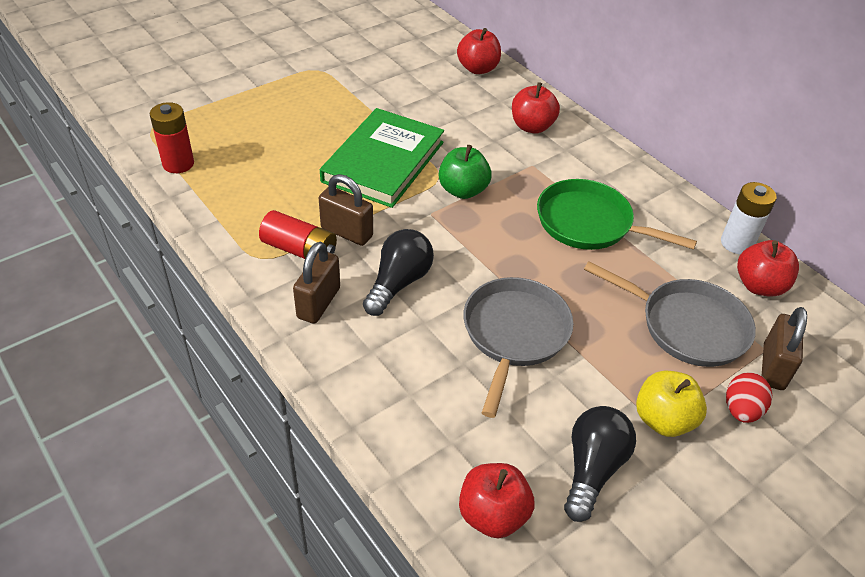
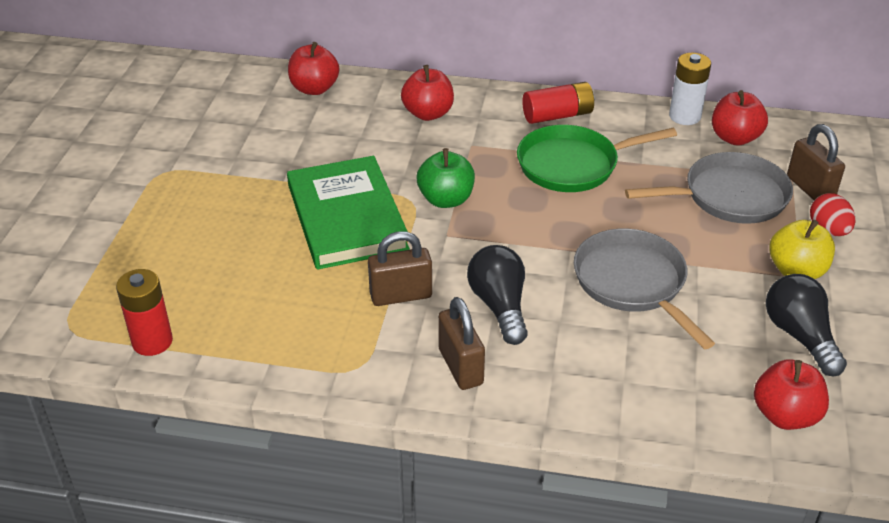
camera: 40 degrees left, 5 degrees down
red battery [259,210,337,259] -> red battery moved to [522,82,595,124]

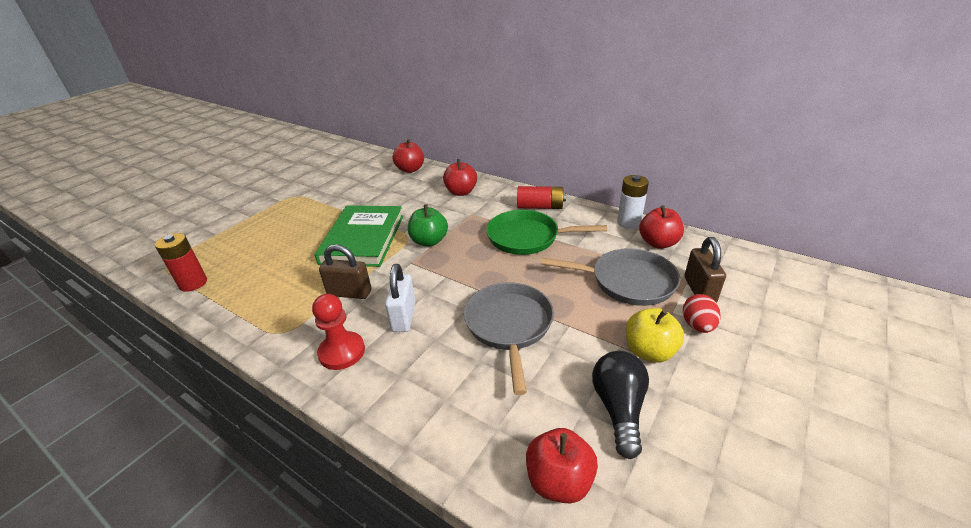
camera: 25 degrees right, 5 degrees down
brown padlock [438,297,485,390] -> red pawn [312,294,365,370]
black light bulb [467,245,528,345] -> white padlock [385,264,416,332]

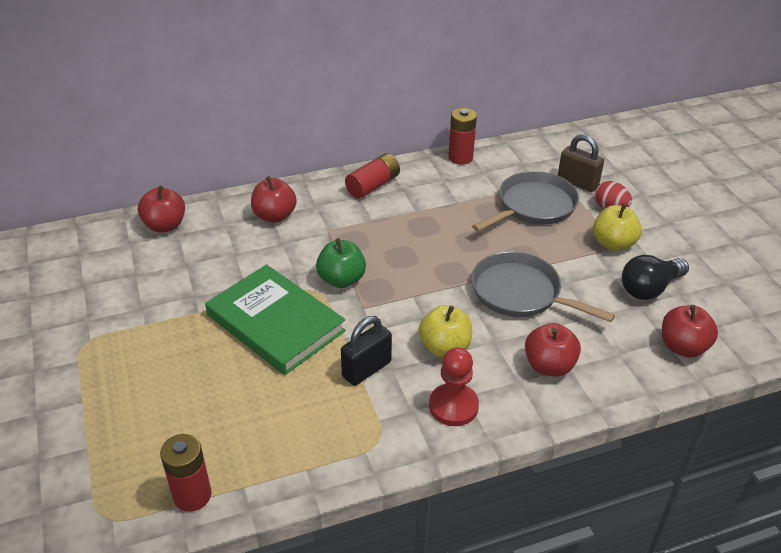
camera: 55 degrees left, 5 degrees up
brown padlock [319,244,371,299] -> black padlock [341,316,392,386]
white padlock [385,264,416,332] -> yellow apple [419,305,472,358]
green pan [486,210,607,255] -> none
black light bulb [592,351,649,459] -> black light bulb turned 75 degrees counterclockwise [622,255,689,300]
white battery [617,175,649,229] -> red battery [448,108,477,165]
red apple [639,205,684,249] -> red apple moved to [525,323,581,377]

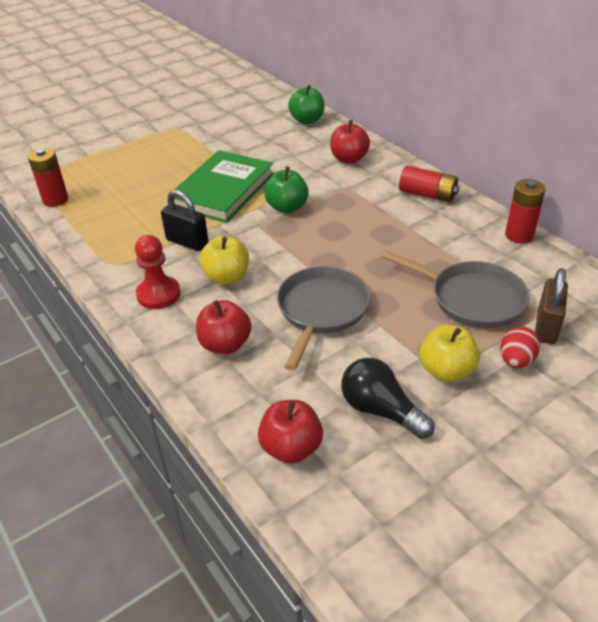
camera: 75 degrees right, 0 degrees up
red apple [138,186,185,233] -> green apple [288,85,325,124]

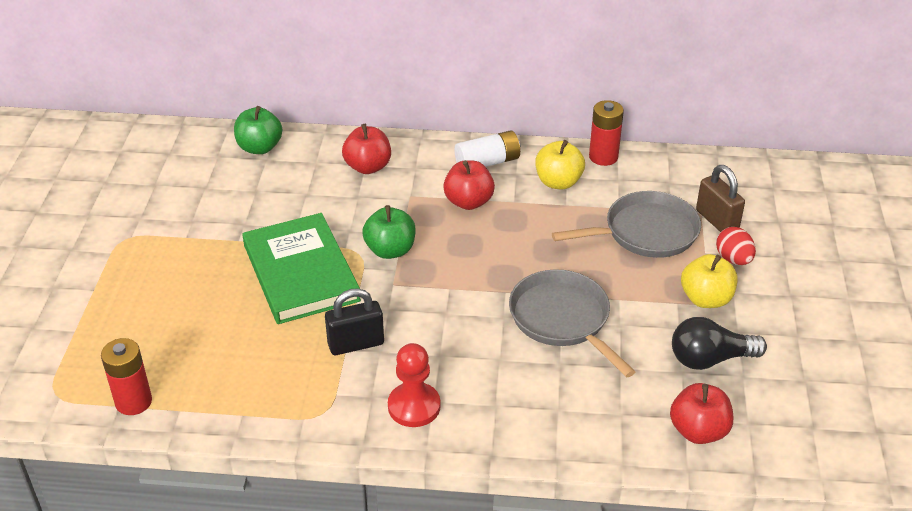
camera: 50 degrees left, 0 degrees up
red apple [196,300,252,354] -> red apple moved to [443,160,495,210]
yellow apple [199,236,249,285] -> yellow apple moved to [535,140,585,189]
red battery [399,166,459,202] -> white battery [455,130,520,167]

